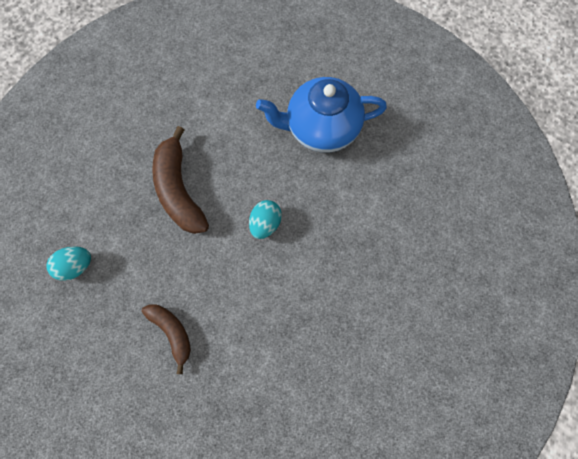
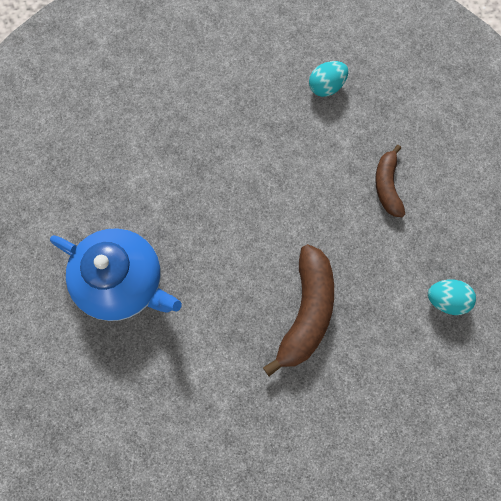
camera: 145 degrees left, 0 degrees up
turquoise egg [249,200,282,239] -> turquoise egg moved to [309,61,348,97]

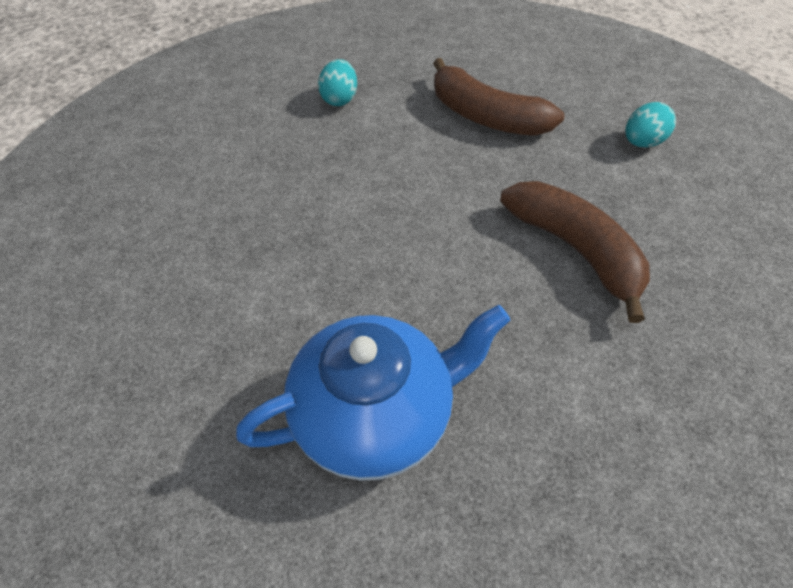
camera: 50 degrees left, 20 degrees down
brown banana [375,145,405,217] -> brown banana [433,58,564,136], size x1.66

